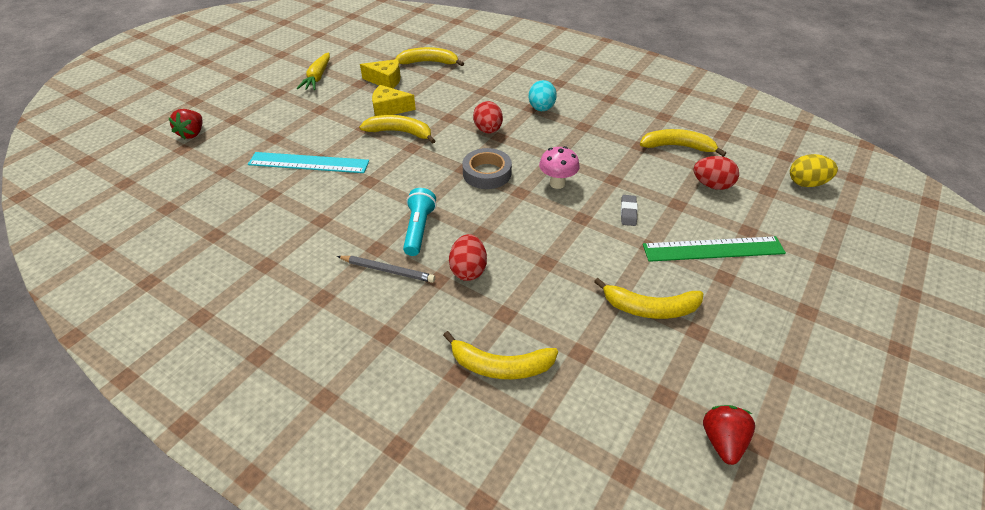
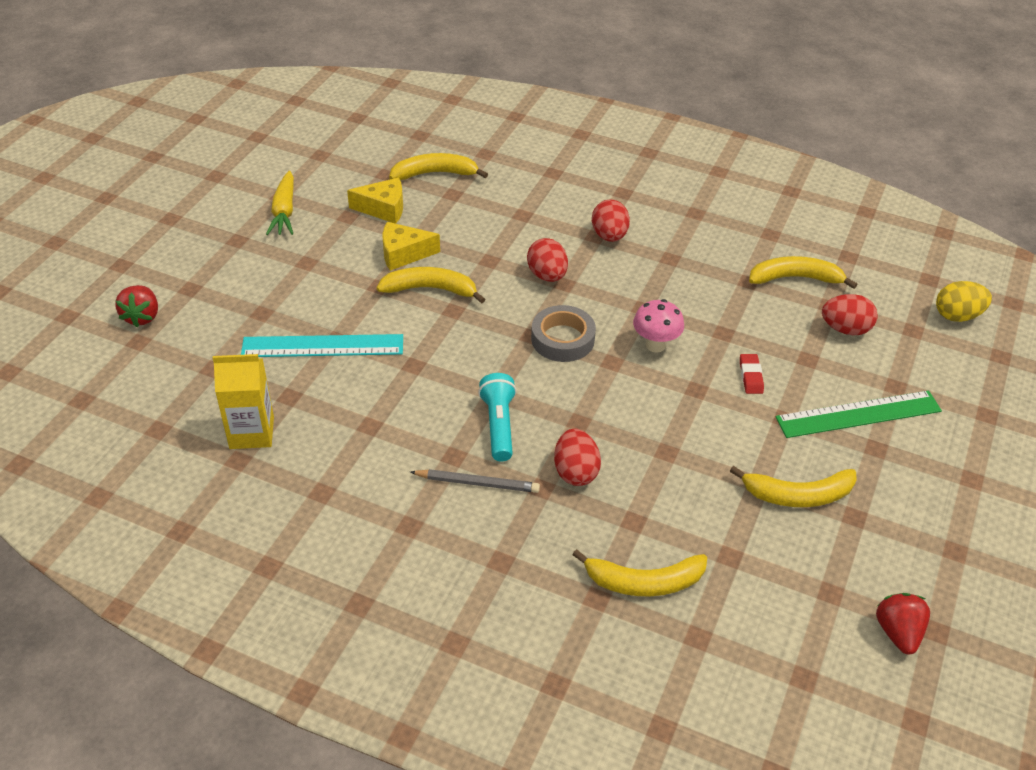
camera: 10 degrees left, 0 degrees up
turquoise egg [529,80,557,111] -> red egg [592,199,630,242]
grey eraser [621,195,638,226] -> red eraser [740,354,764,394]
none -> yellow carton [213,354,274,449]

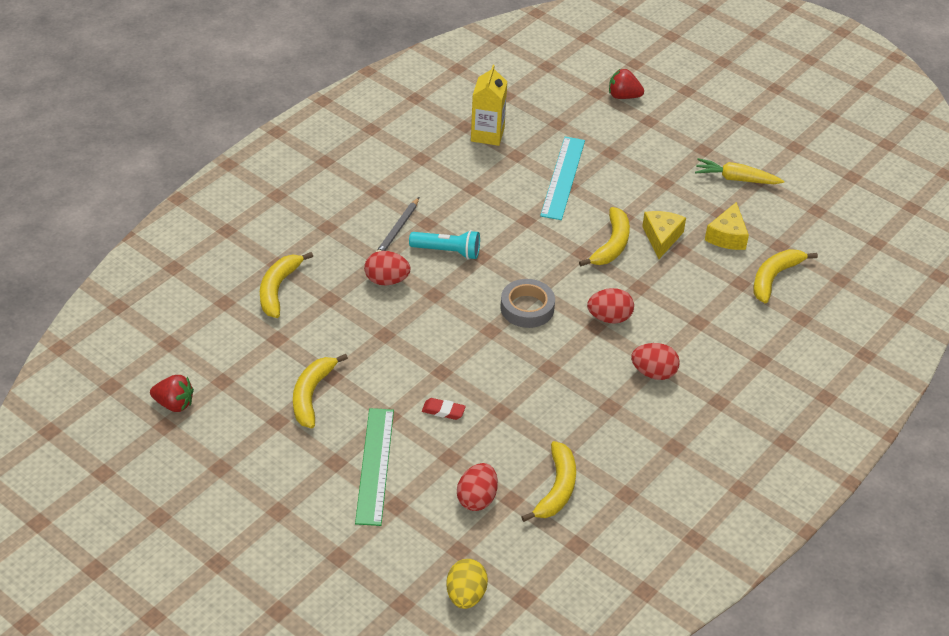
camera: 105 degrees right, 0 degrees up
yellow banana [389,153,488,180] -> yellow banana turned 150 degrees counterclockwise [753,249,818,303]
pink mushroom [633,299,684,353] -> none

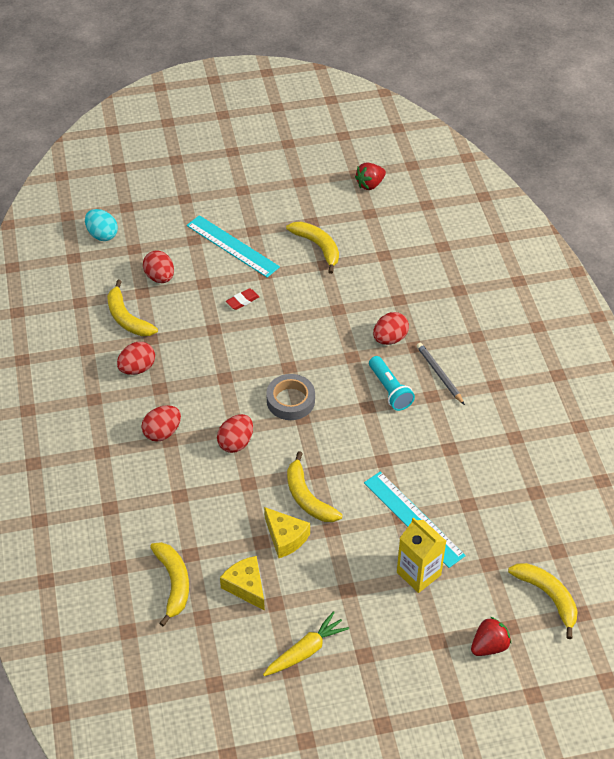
camera: 130 degrees right, 5 degrees up
yellow banana [260,252,313,318] -> yellow banana moved to [508,563,578,639]
green ruler [355,408,394,526] -> turquoise ruler [187,215,280,278]
turquoise flashlight [409,230,480,260] -> turquoise flashlight turned 75 degrees counterclockwise [369,356,415,411]
yellow egg [446,559,488,609] -> turquoise egg [85,209,118,241]
yellow carton [471,65,507,146] -> yellow carton moved to [397,517,446,593]
none -> red egg [117,342,155,375]

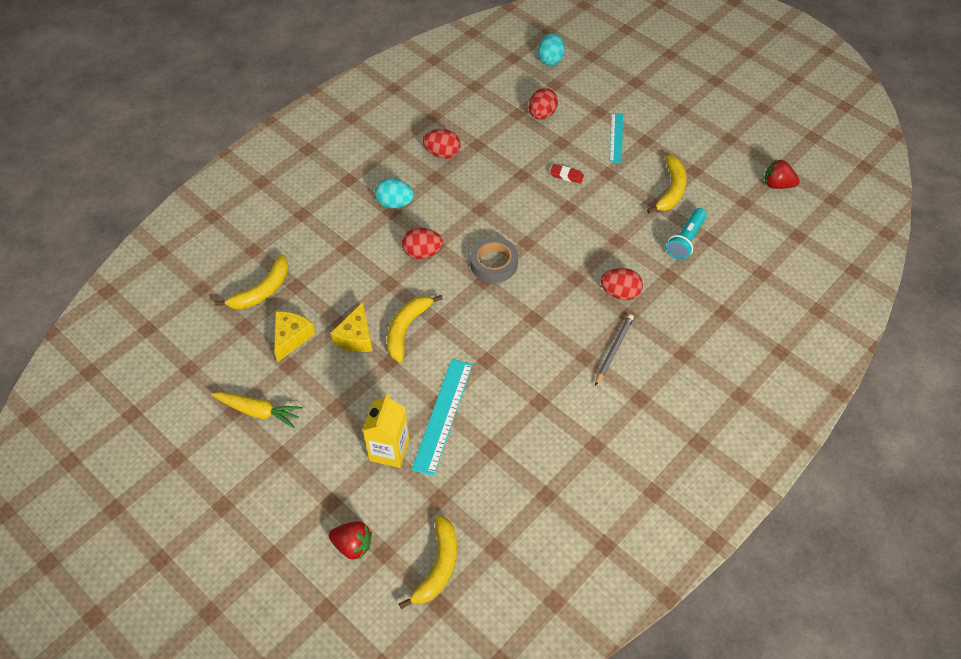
camera: 55 degrees right, 5 degrees up
yellow banana [107,280,158,336] -> none
red egg [142,405,181,442] -> turquoise egg [375,178,414,208]
turquoise ruler [187,215,280,278] -> turquoise ruler [610,113,623,163], size x0.63
turquoise flashlight [369,356,415,411] -> turquoise flashlight moved to [666,208,707,260]

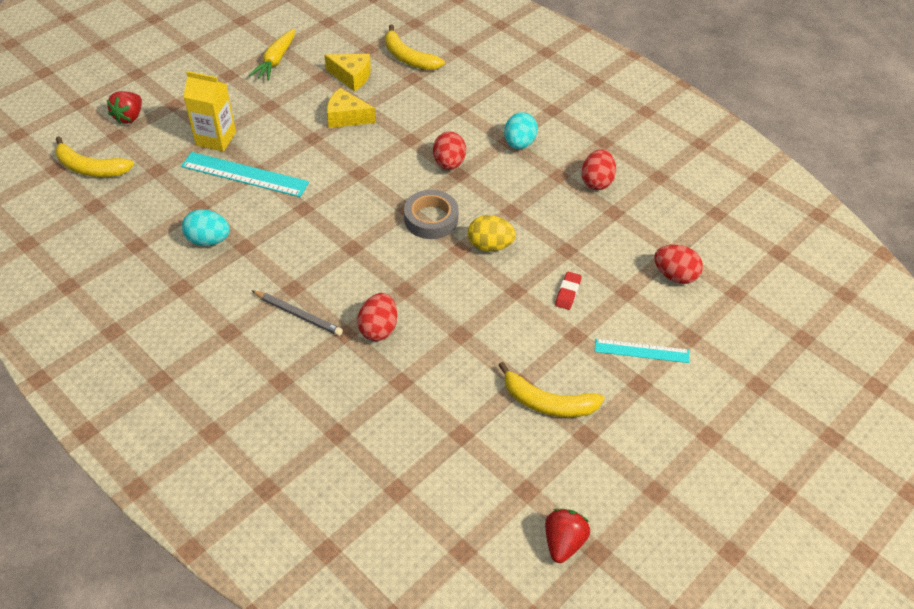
camera: 90 degrees right, 5 degrees down
yellow banana [387,295,443,363] -> none
turquoise egg [538,33,565,65] -> turquoise egg moved to [182,209,230,246]
turquoise flashlight [666,208,707,260] -> none
none -> yellow egg [468,215,516,252]

